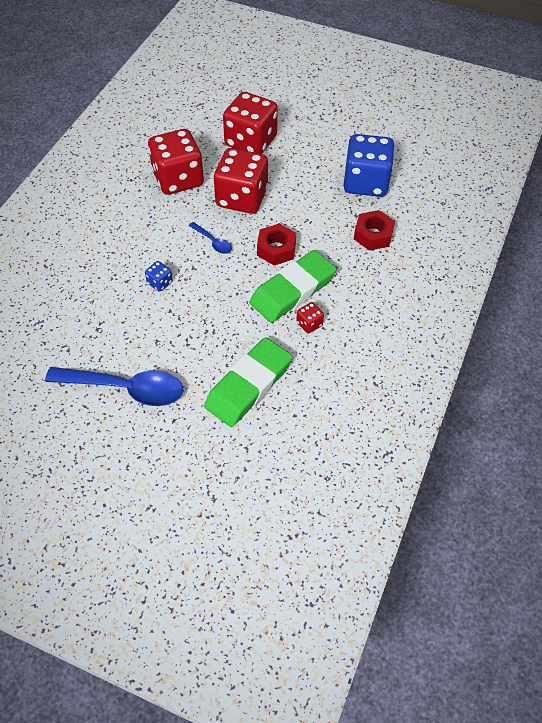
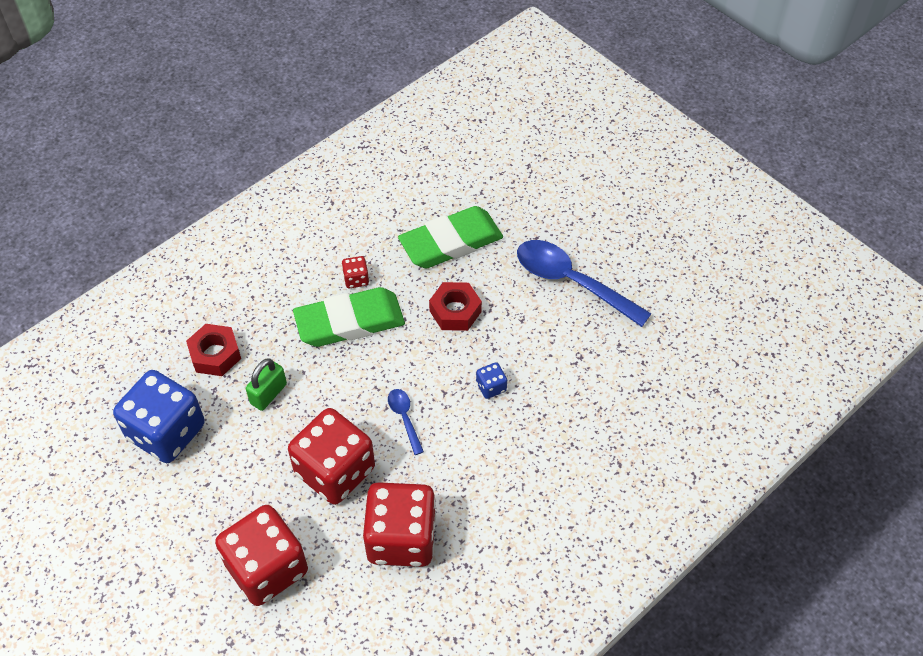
camera: 155 degrees left, 0 degrees up
red nut [257,224,296,265] -> red nut moved to [429,282,482,331]
none -> green padlock [246,358,287,411]

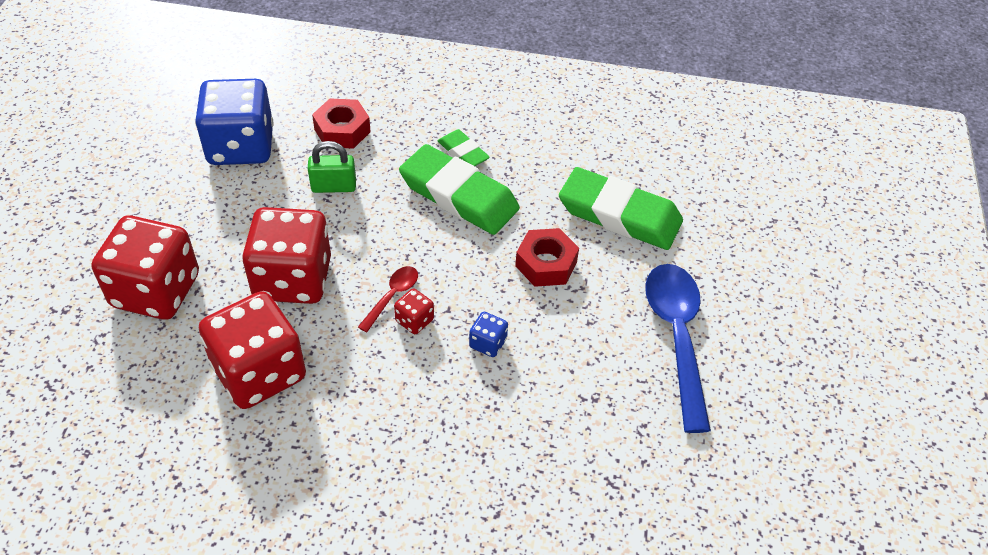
camera: 50 degrees right, 5 degrees down
red dice [342,256,369,288] -> red dice moved to [394,288,434,334]
blue spoon [388,389,424,455] -> red spoon [358,266,418,332]
none -> green eraser [438,129,490,166]

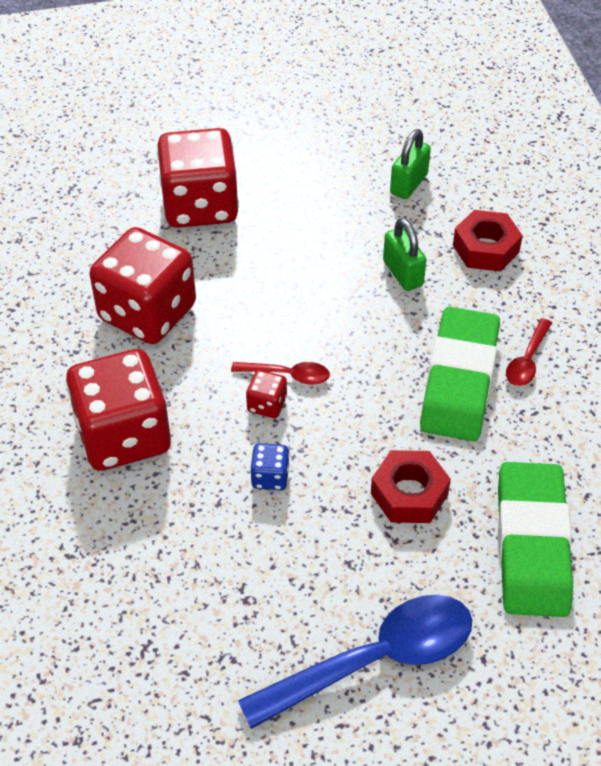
camera: 70 degrees right, 0 degrees up
blue dice [195,79,273,165] -> green padlock [390,129,431,199]
red dice [242,207,331,304] -> red dice moved to [66,349,171,471]
green eraser [438,129,490,166] -> red spoon [506,318,552,386]

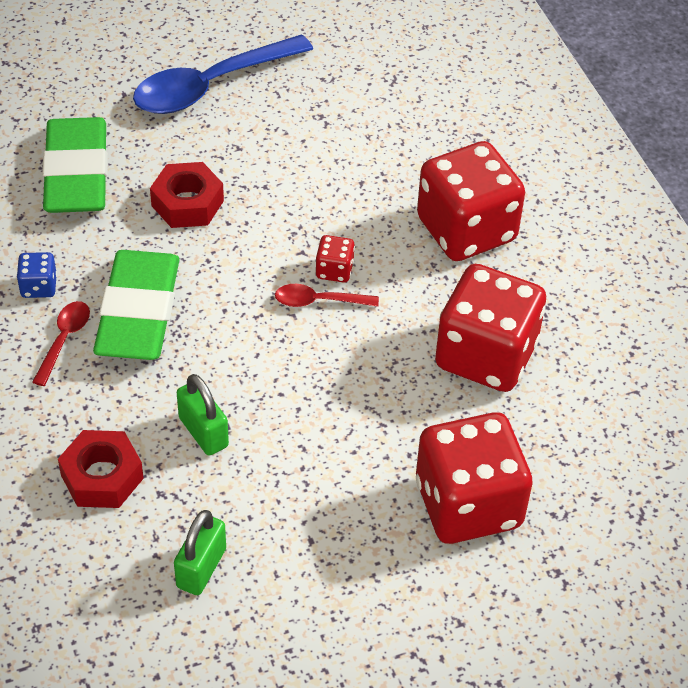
camera: 170 degrees right, 0 degrees up
blue dice [251,443,290,490] -> blue dice moved to [17,252,57,298]

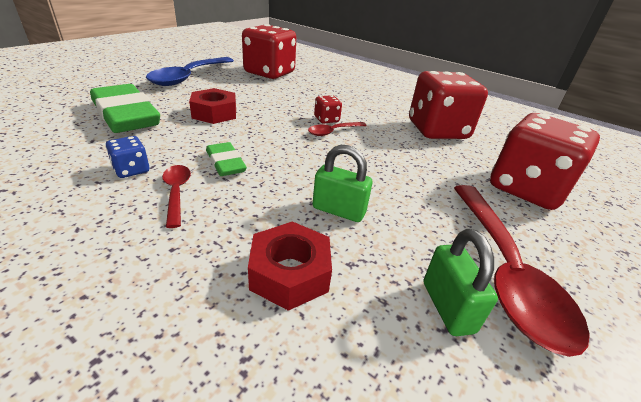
camera: 35 degrees left, 15 degrees down
green eraser [93,250,179,360] -> green eraser [206,142,247,176], size x0.51
red dice [417,141,525,261] -> red dice moved to [242,24,296,79]
none -> red spoon [454,185,590,357]

